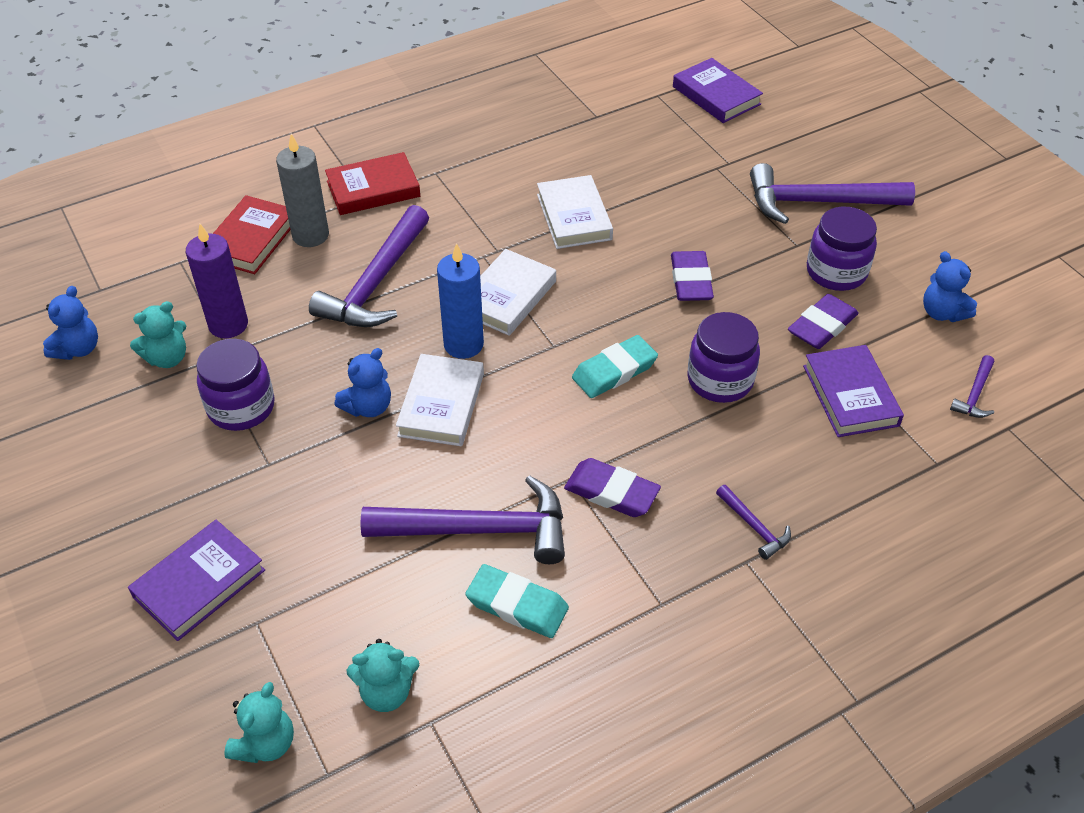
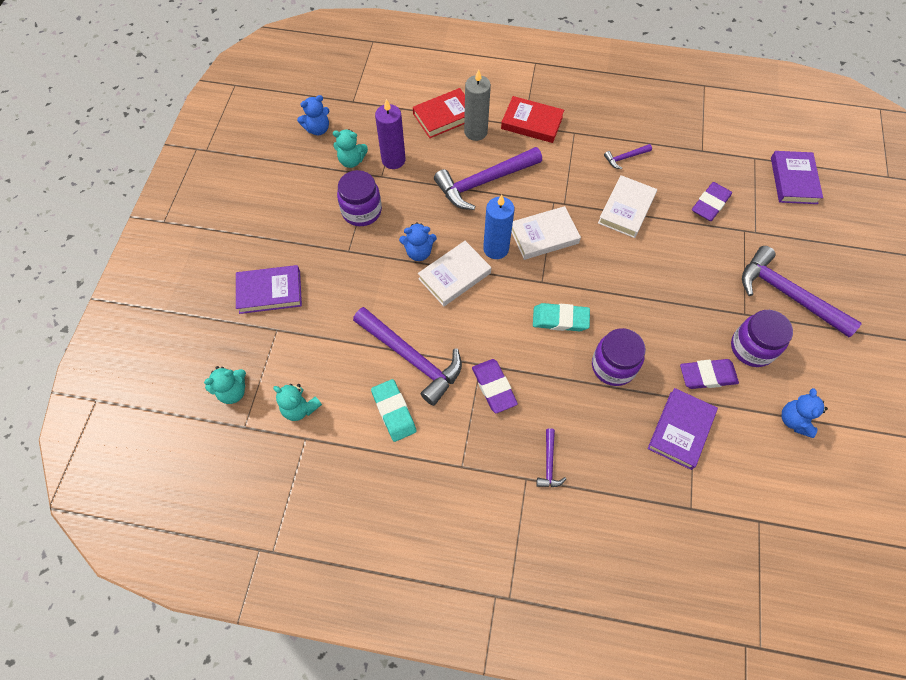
camera: 40 degrees right, 15 degrees up
purple eraser [671,251,714,301] -> purple eraser moved to [692,182,732,221]
purple hammer [950,355,994,418] -> purple hammer moved to [604,144,652,169]

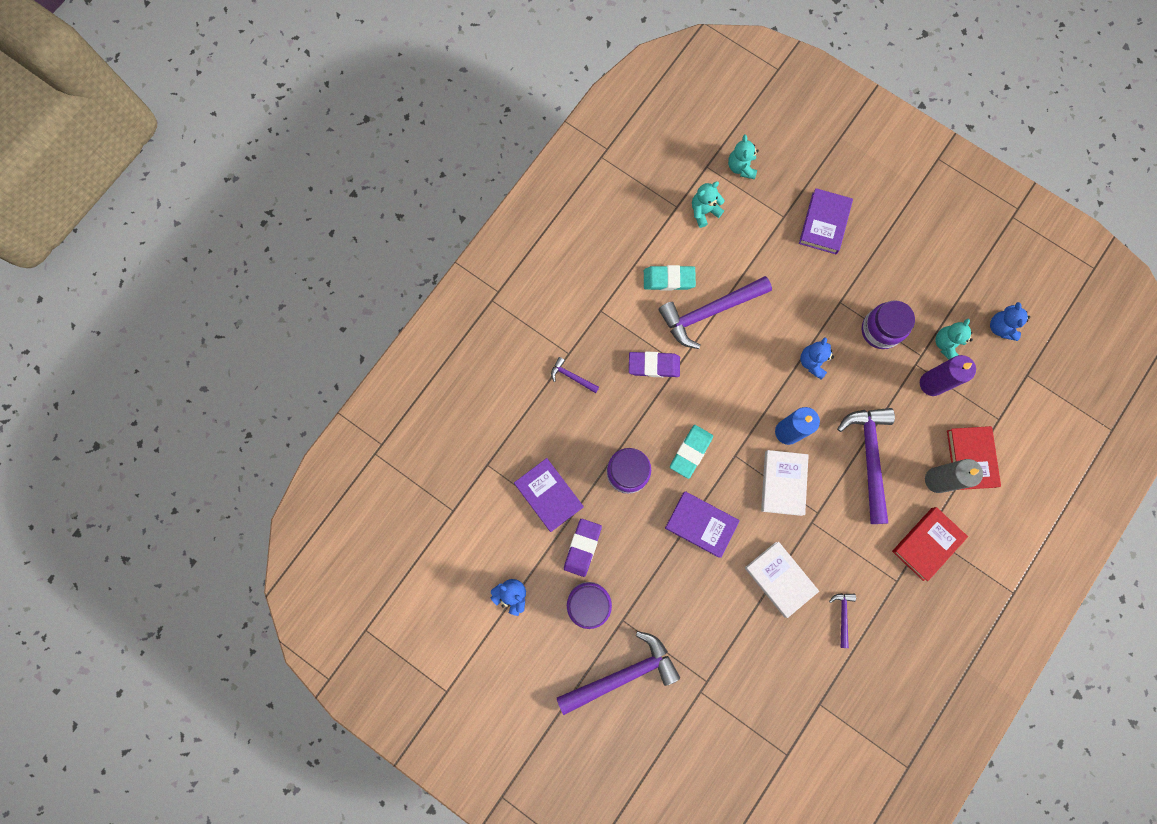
camera: 115 degrees right, 15 degrees up
white book [418,241,491,306] -> none
purple eraser [692,182,732,221] -> none
purple book [771,151,823,204] -> purple book moved to [665,491,740,558]

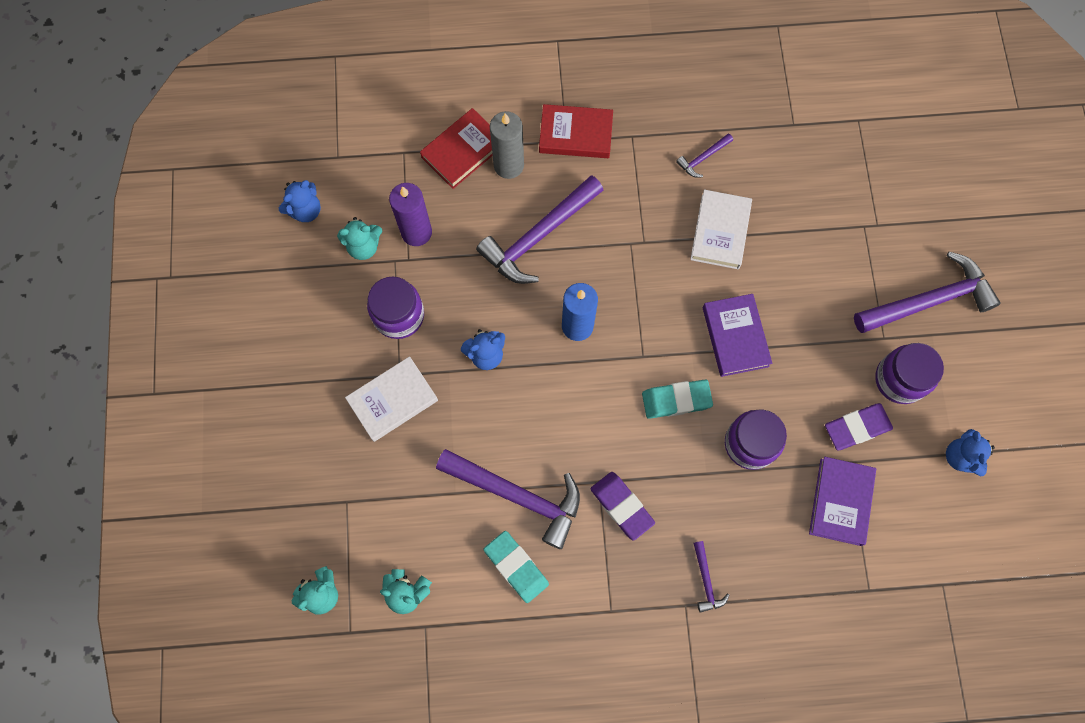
camera: 130 degrees left, 5 degrees down
purple hammer [557,631,680,715] -> purple hammer turned 135 degrees clockwise [854,252,1001,333]
white book [761,450,809,516] -> white book moved to [345,356,438,442]
purple book [799,188,853,254] -> none

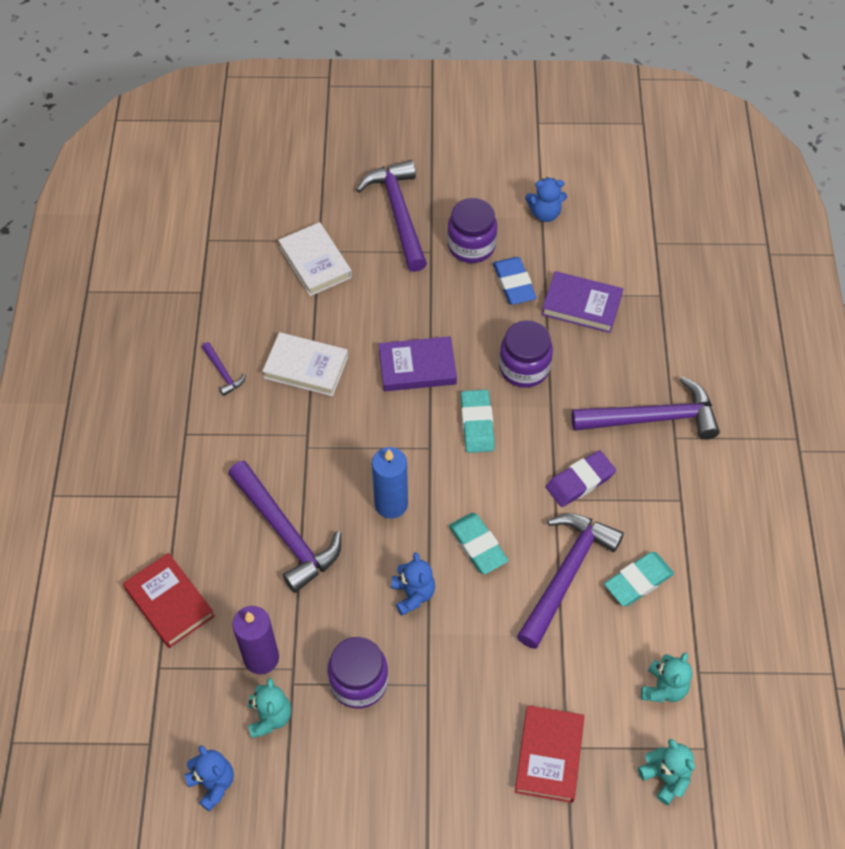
camera: 85 degrees left, 15 degrees down
white book [345,356,438,442] -> white book moved to [278,222,352,296]
grey candle [490,111,524,179] -> none
red book [539,104,613,158] -> red book moved to [515,705,584,803]
purple hammer [693,541,729,613] -> purple hammer [572,376,720,439], size x2.23
purple eraser [825,403,893,450] -> blue eraser [493,257,537,305]
none -> turquoise eraser [449,513,509,574]

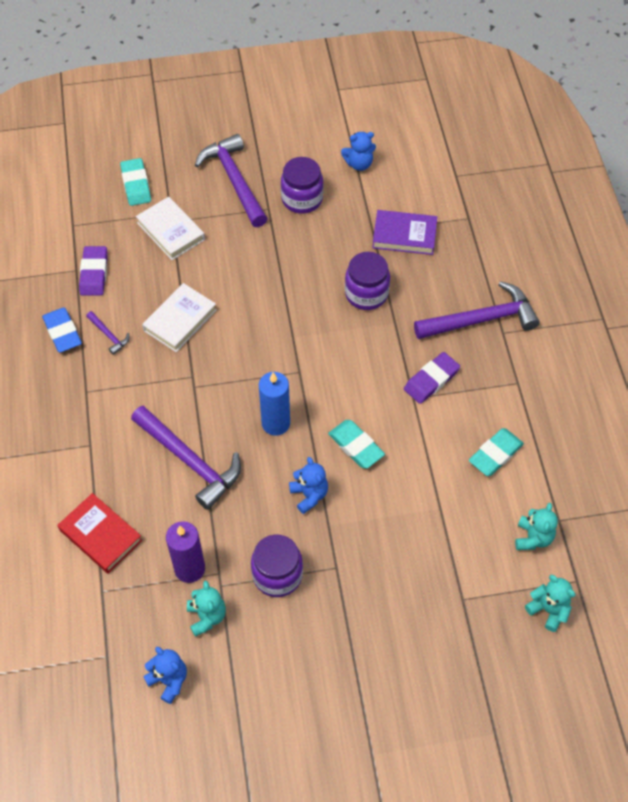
camera: 10 degrees left, 0 degrees up
white book [262,332,348,396] -> white book turned 60 degrees counterclockwise [142,283,217,352]
purple book [379,336,457,391] -> none
turquoise eraser [461,390,495,453] -> turquoise eraser moved to [120,158,151,206]
blue eraser [493,257,537,305] -> blue eraser moved to [42,307,82,353]
red book [515,705,584,803] -> none
purple hammer [517,513,624,649] -> none
none -> purple eraser [79,246,108,295]

